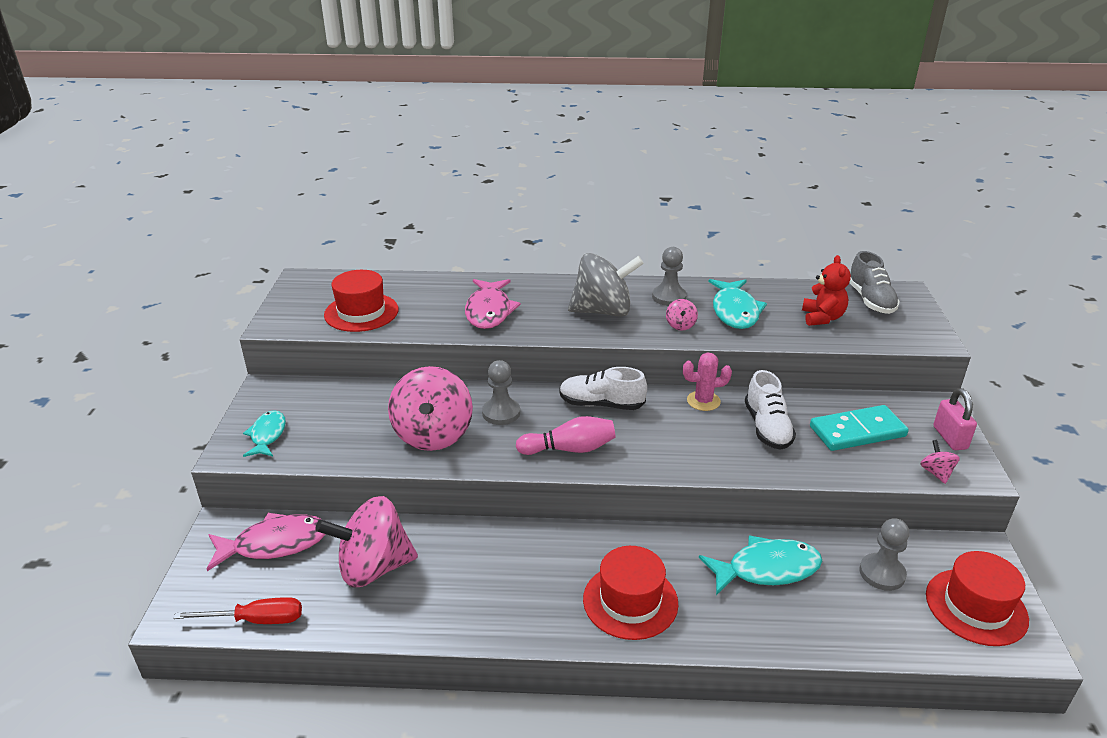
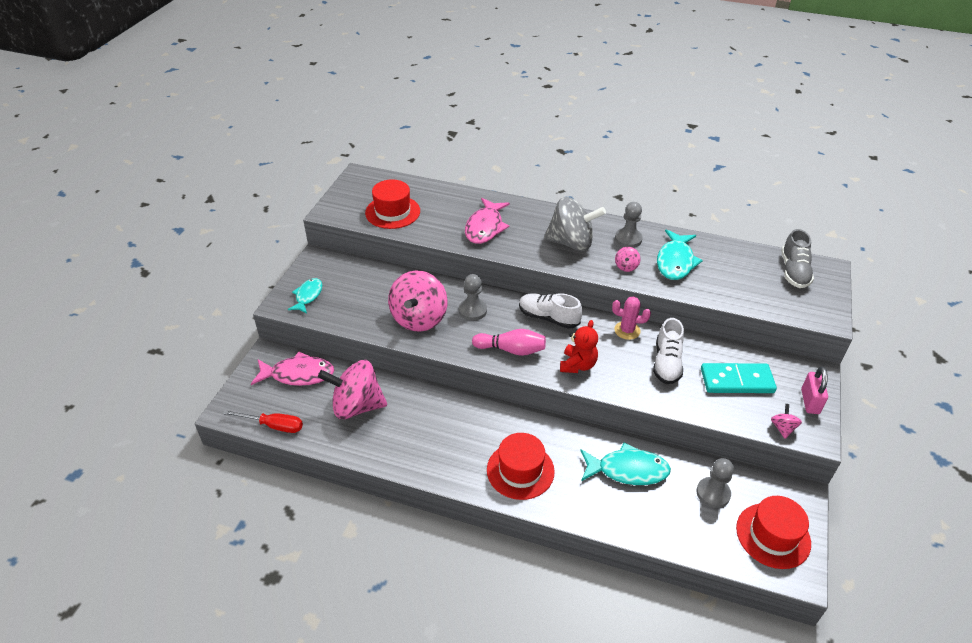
camera: 15 degrees right, 10 degrees up
red teddy bear [802,255,851,326] -> red teddy bear moved to [560,320,598,373]

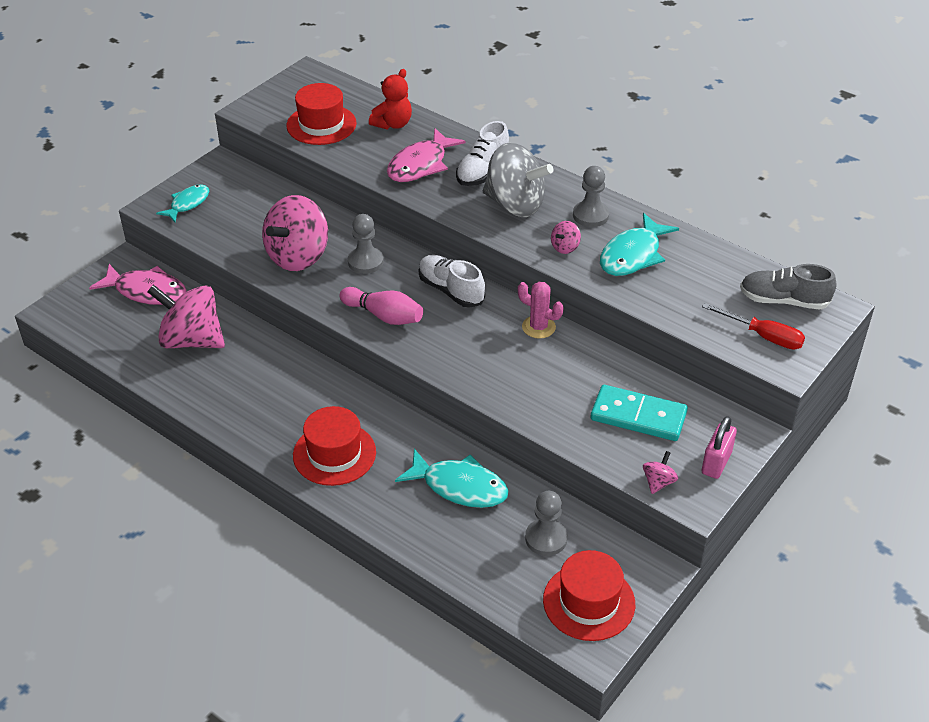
camera: 20 degrees right, 0 degrees up
red screwdriver [223,410,303,433] -> red screwdriver moved to [702,303,805,350]
red teddy bear [560,320,598,373] -> red teddy bear moved to [369,69,412,130]
white shoe [653,318,684,384] -> white shoe moved to [456,121,509,186]
grey shoe [781,229,814,288] -> grey shoe turned 75 degrees clockwise [740,264,836,309]

